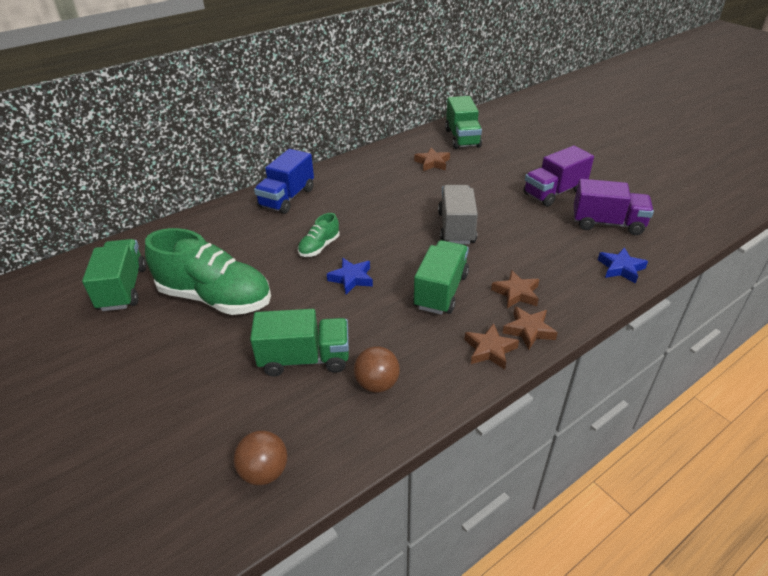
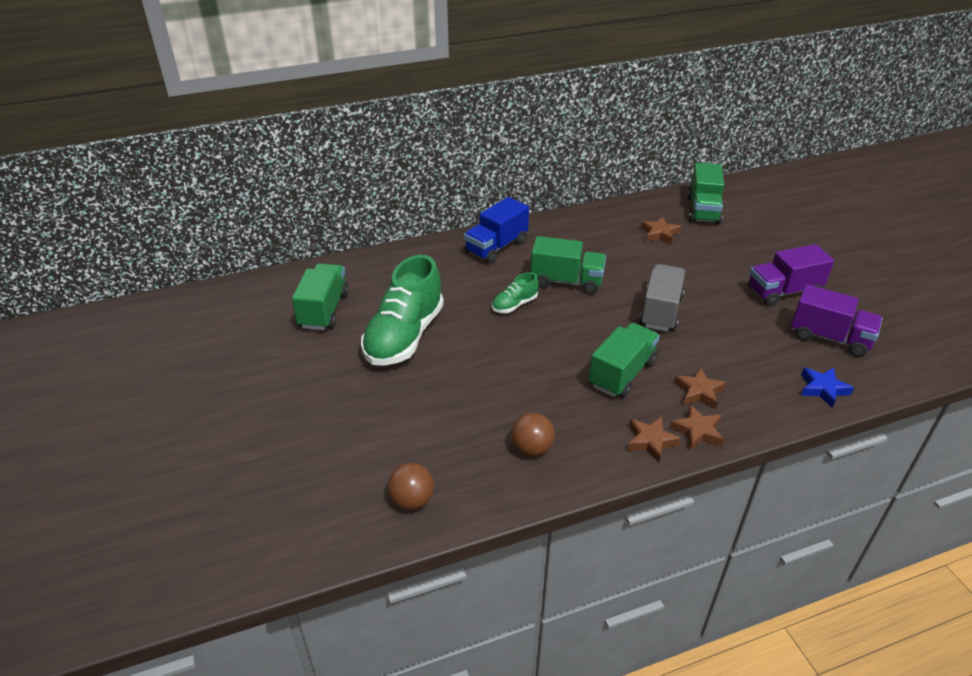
camera: 15 degrees right, 0 degrees up
green shoe [145,228,271,315] -> green shoe turned 75 degrees clockwise [361,255,444,366]
green truck [250,309,349,376] -> green truck moved to [531,236,606,294]
blue star [327,258,373,294] -> none

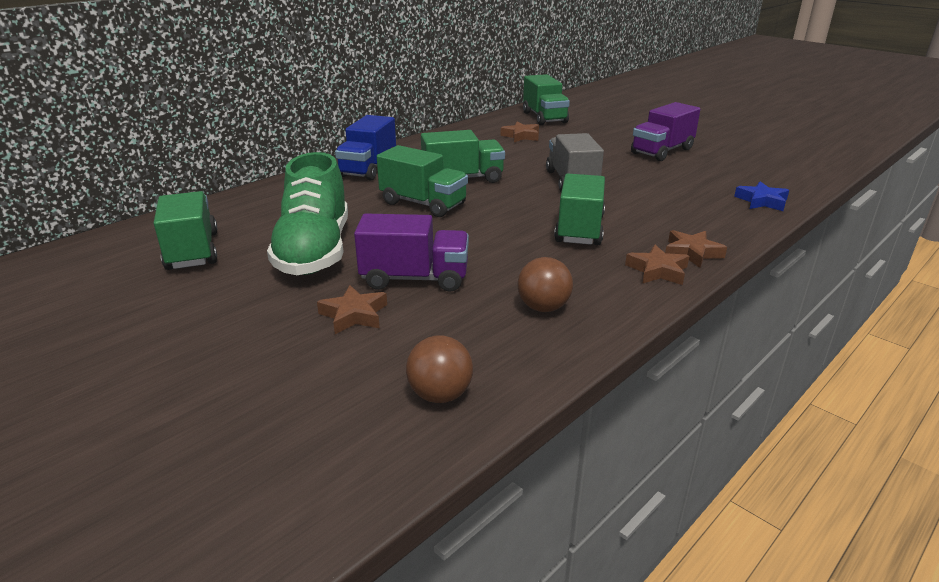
camera: 25 degrees left, 10 degrees down
green shoe [492,272,539,313] -> green truck [377,145,468,217]
brown star [674,367,727,409] -> brown star moved to [317,285,387,334]
purple truck [791,284,882,357] -> purple truck moved to [354,213,469,292]

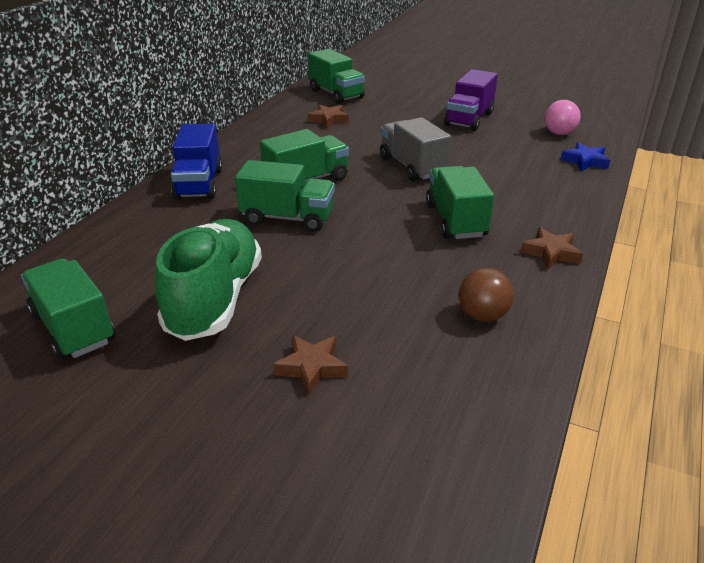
camera: 20 degrees left, 5 degrees up
green shoe [267,152,348,275] -> green shoe turned 150 degrees counterclockwise [155,219,262,341]
purple truck [354,213,469,292] -> none
brown ball [406,336,473,403] -> none
brown star [665,230,727,268] -> none
none -> pink ball [545,100,581,135]

